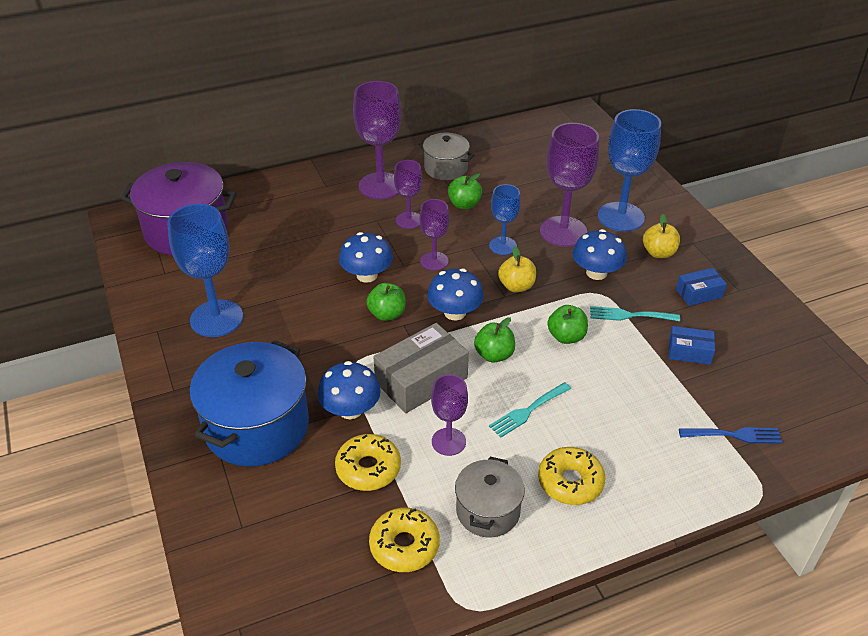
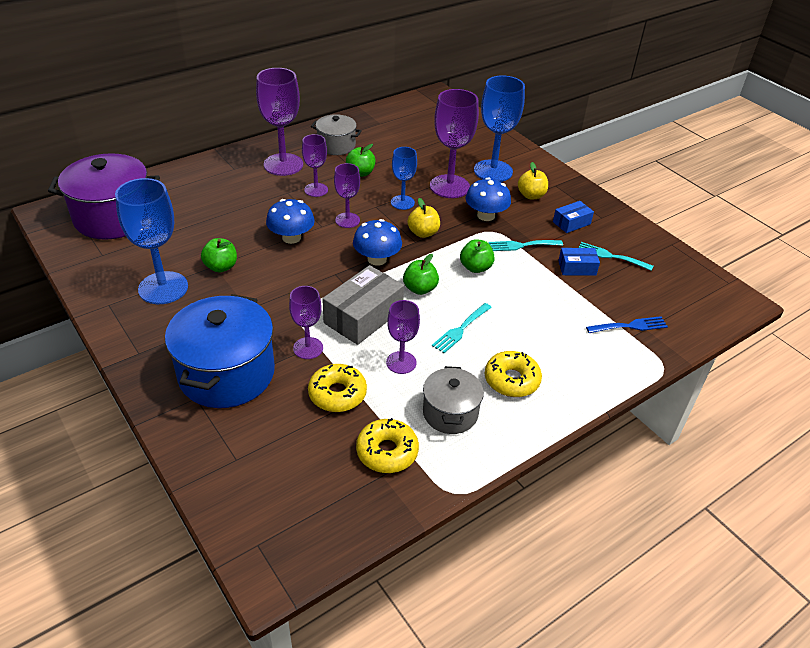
camera: 15 degrees left, 0 degrees up
blue mushroom [317,361,381,419] -> purple goblet [289,286,323,359]
green apple [366,283,406,321] -> green apple moved to [201,238,237,273]
none -> turquoise fork [578,242,653,271]

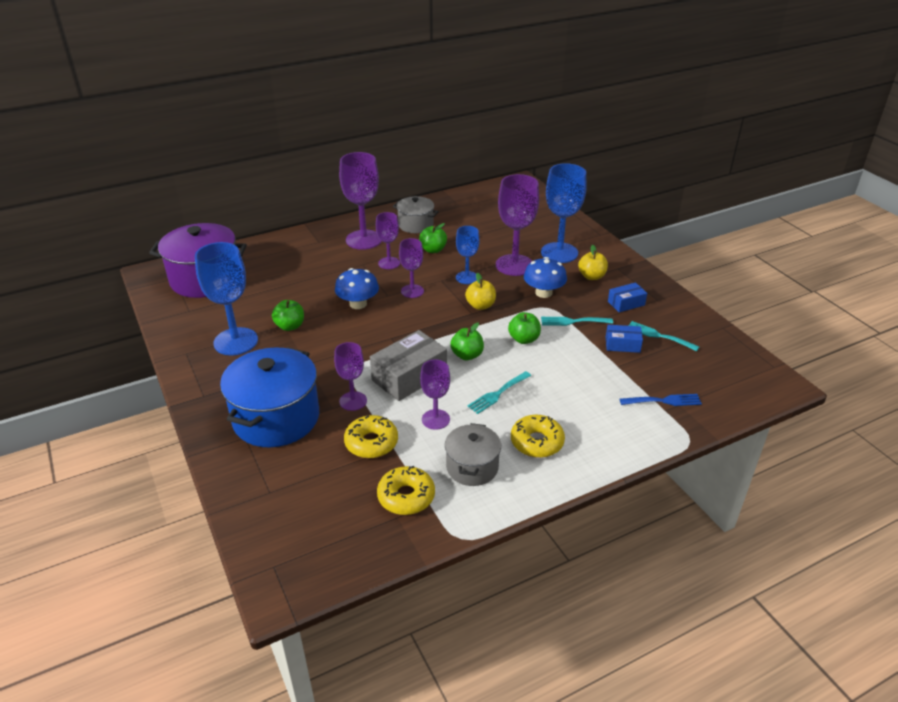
camera: 10 degrees right, 5 degrees down
blue mushroom [353,219,402,266] -> none

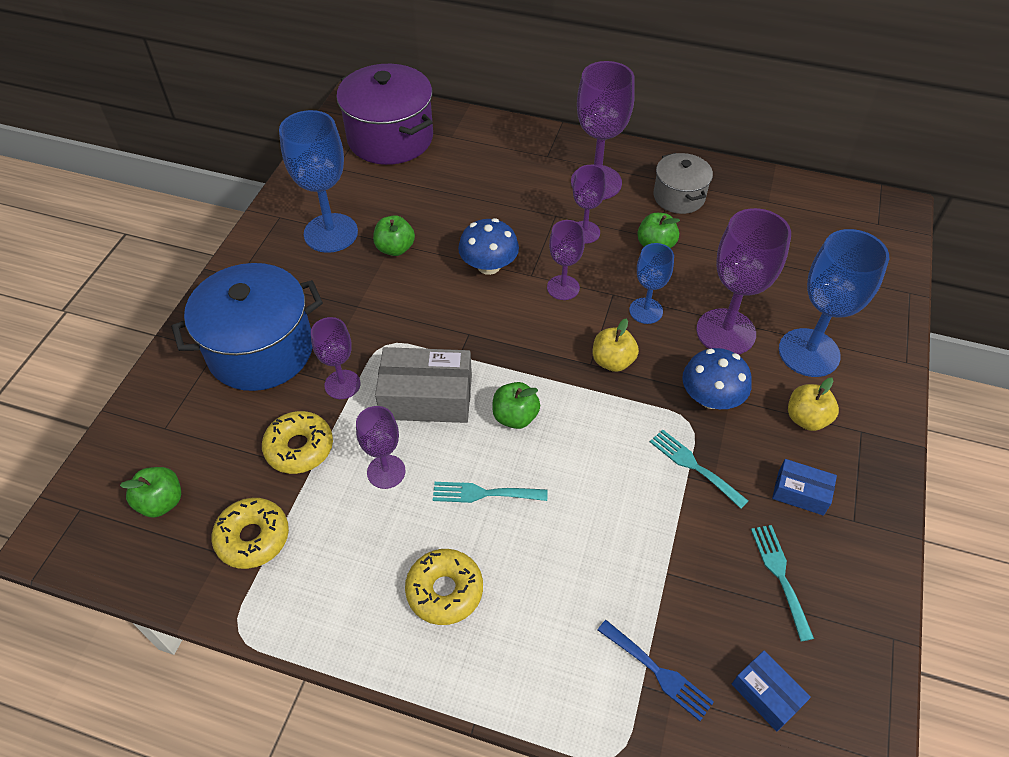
camera: 45 degrees right, 15 degrees up
grey pot [445,423,501,486] -> none
green apple [508,312,541,344] -> green apple moved to [120,467,181,518]
blue box [606,325,643,353] -> blue box moved to [732,651,811,731]

